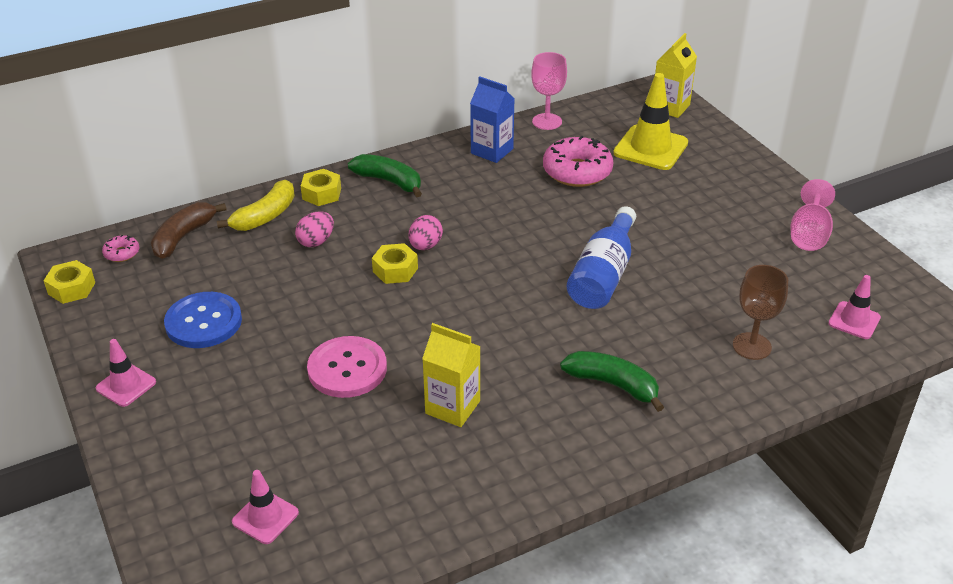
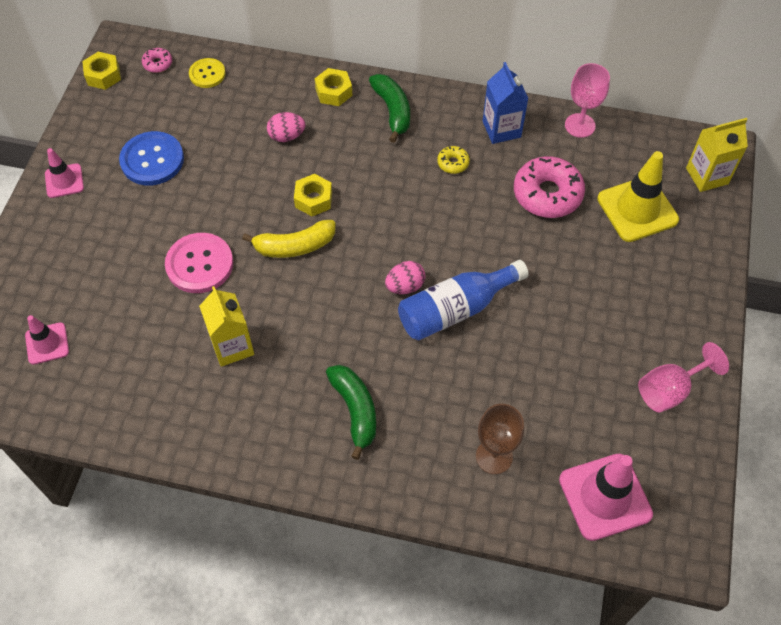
camera: 40 degrees right, 20 degrees up
brown banana [151,202,227,259] -> yellow button [189,58,226,88]
yellow banana [217,180,295,231] -> yellow banana moved to [242,220,335,258]
pink egg [409,215,443,250] -> pink egg moved to [385,261,425,294]
pink traffic cone [828,275,881,339] -> pink traffic cone [559,454,653,541], size x1.75
none -> yellow donut [437,146,470,174]

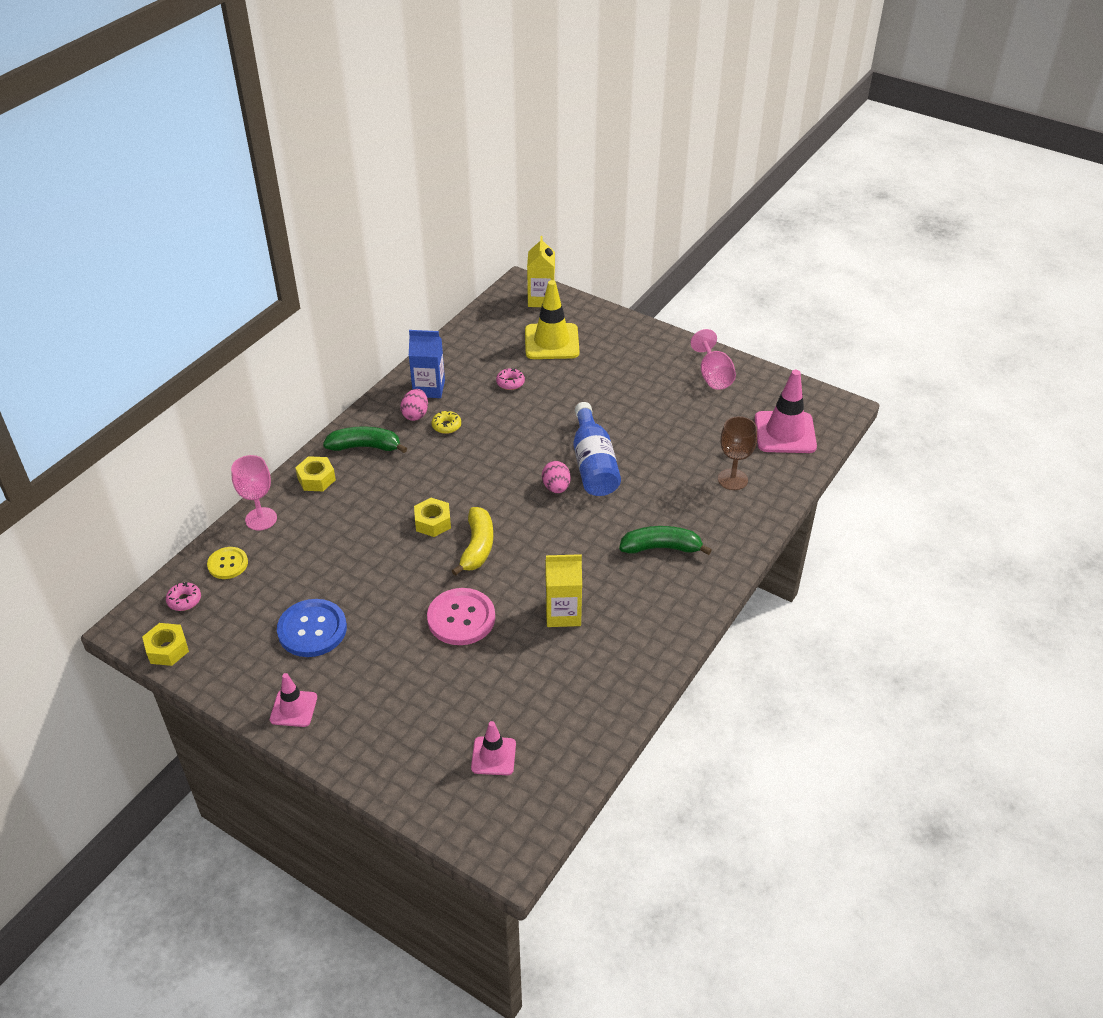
camera: 70 degrees left, 15 degrees down
pink egg [267,112,305,142] -> pink egg moved to [400,389,428,421]
pink donut [514,156,585,218] -> pink donut [496,368,525,390], size x0.47
pink goblet [565,63,610,138] -> pink goblet moved to [231,455,277,531]

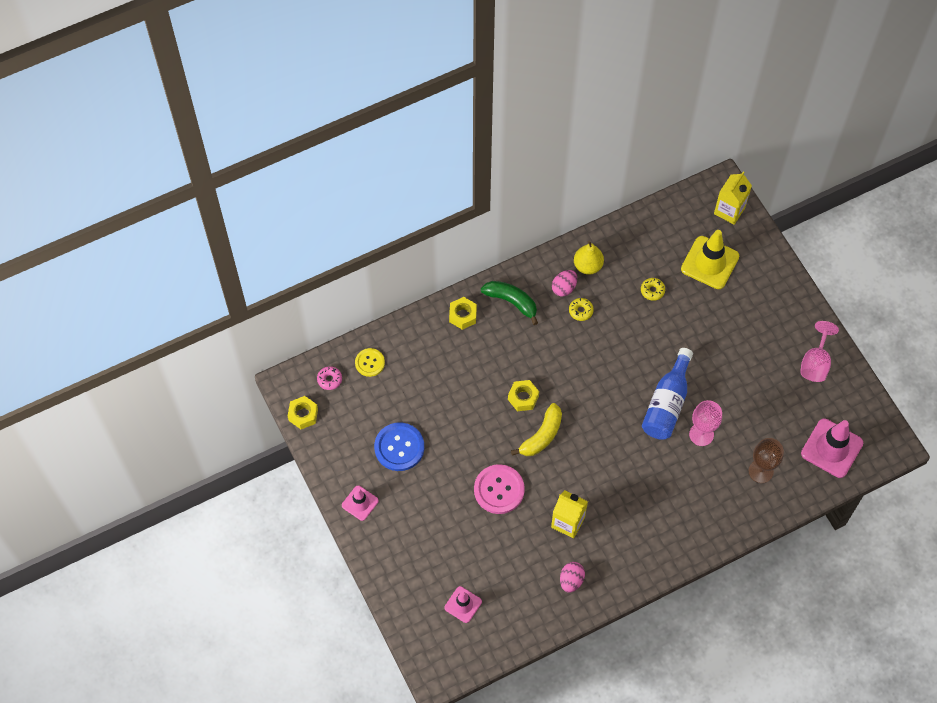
camera: 30 degrees right, 20 degrees up
pink goblet [231,455,277,531] -> pink goblet moved to [689,400,722,446]
blue carton [409,330,445,398] -> yellow pear [574,240,604,275]
pink donut [496,368,525,390] -> yellow donut [641,278,665,301]
pink egg [542,461,570,493] -> pink egg moved to [560,562,585,592]
green banana [619,526,712,555] -> none

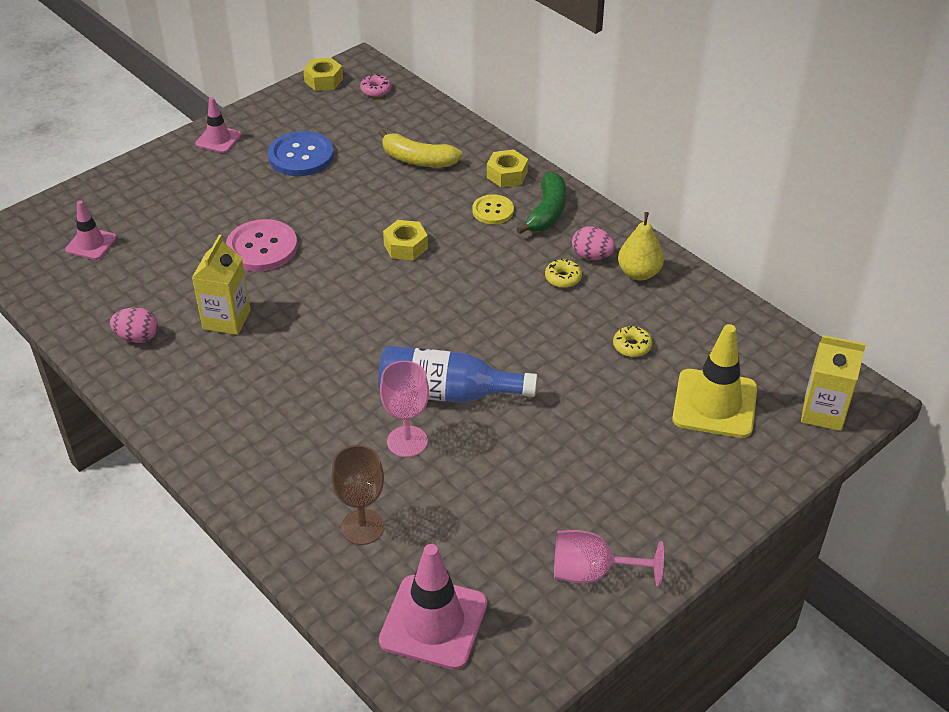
camera: 75 degrees right, 20 degrees down
yellow button [355,348,385,377] -> yellow button moved to [472,194,514,224]
yellow banana [511,403,562,456] -> yellow banana moved to [379,129,463,167]

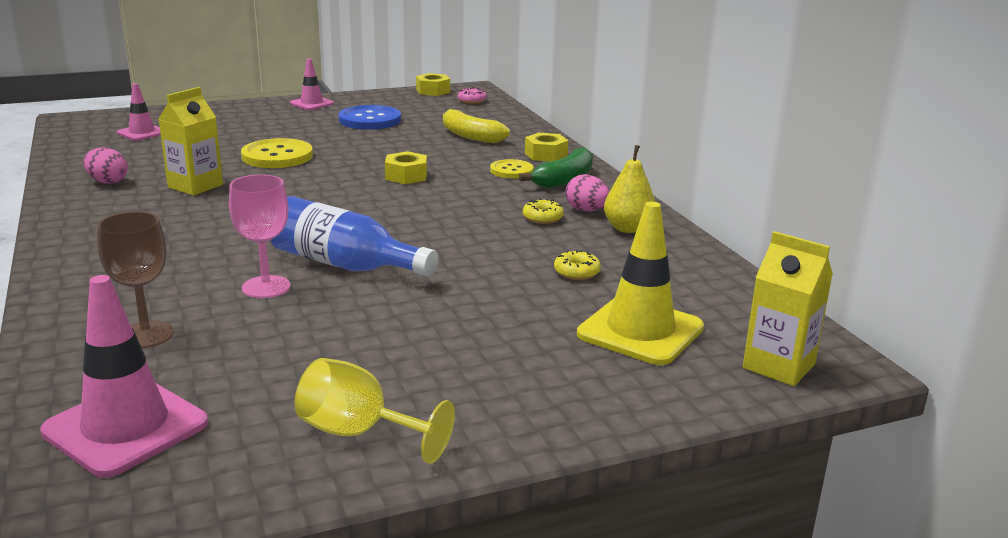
camera: 20 degrees right, 20 degrees down
pink button [226,219,297,271] -> yellow button [241,138,313,168]
pink goblet [554,530,664,587] -> yellow goblet [295,358,455,464]

